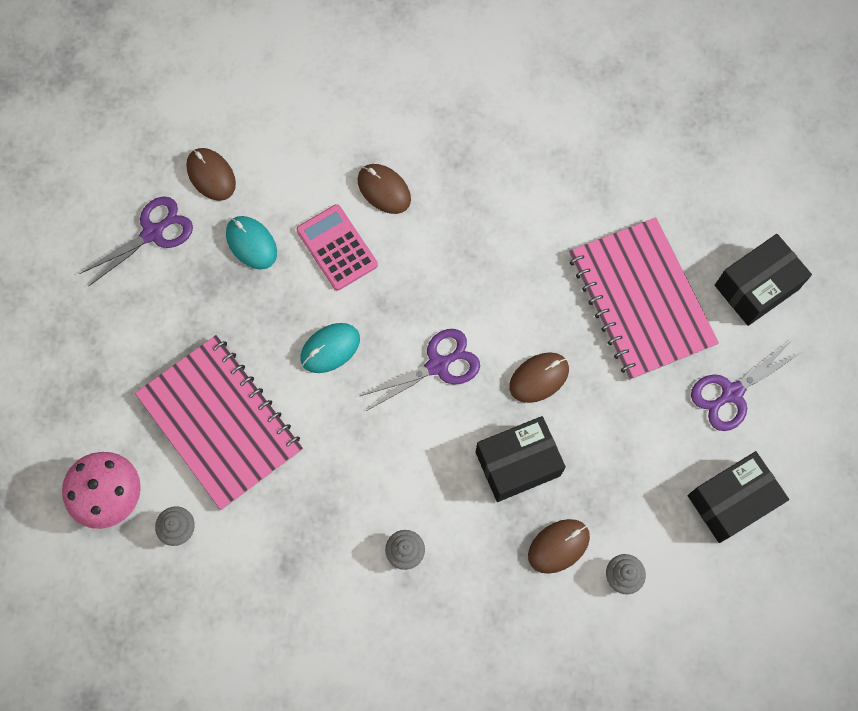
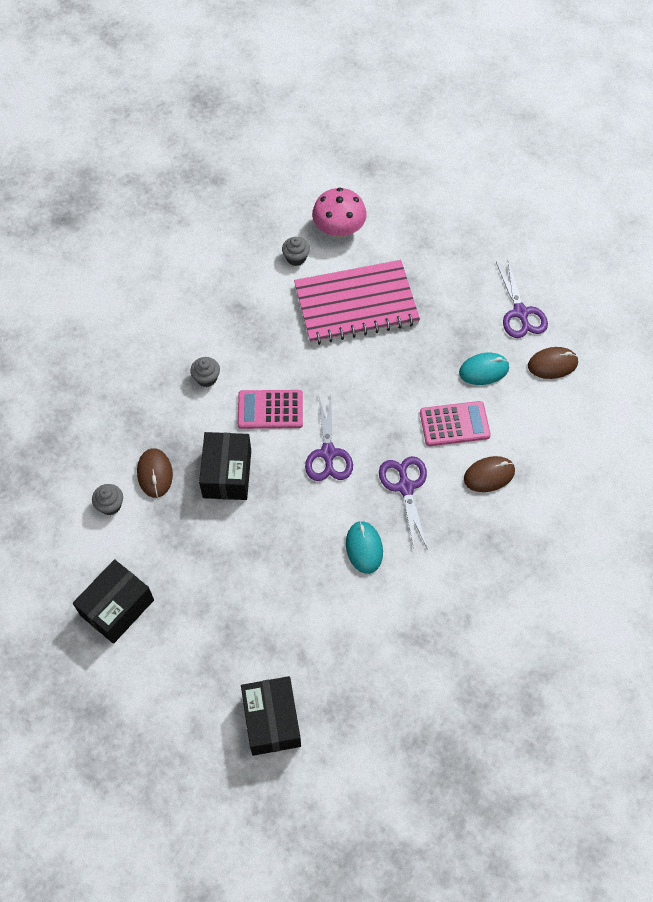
camera: 115 degrees right, 10 degrees down
turquoise mouse [300,323,360,373] -> turquoise mouse moved to [346,521,383,574]
brown mouse [509,352,569,403] -> none
pink notebook [569,217,719,380] -> none
black box [688,451,789,543] -> black box turned 45 degrees clockwise [73,559,154,644]
purple scissors [691,340,803,431] -> purple scissors moved to [379,456,427,548]
none -> pink calculator [238,390,303,429]

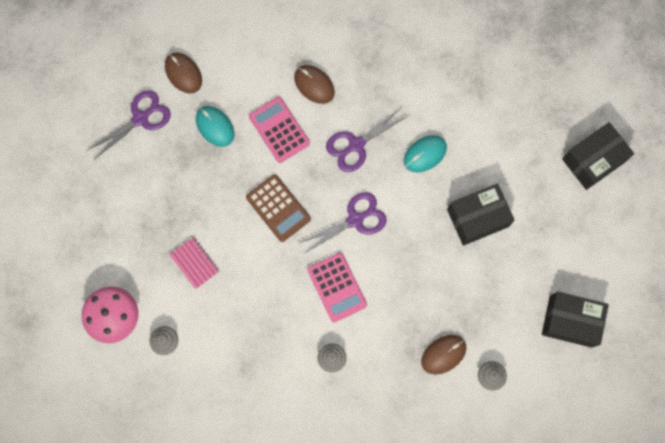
camera: 115 degrees left, 15 degrees up
black box [199,432,251,500] -> black box moved to [447,184,515,246]
pink notebook [294,260,420,345] -> pink notebook [170,237,219,289], size x0.40
none -> brown calculator [246,174,311,242]

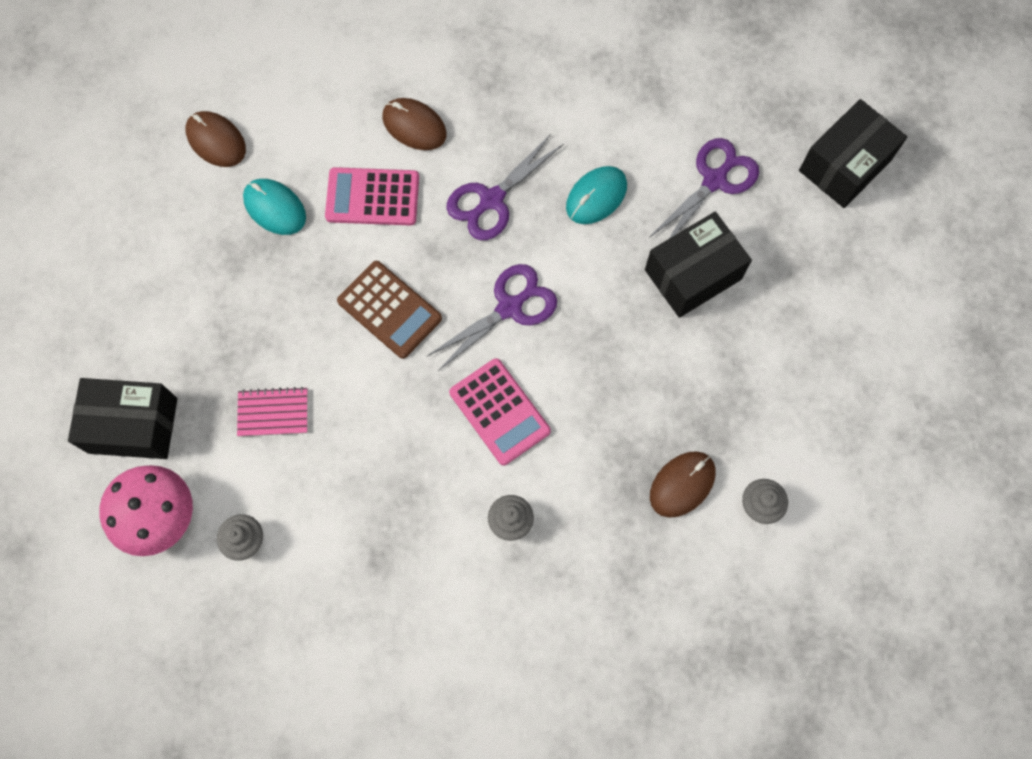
camera: 10 degrees left, 5 degrees down
purple scissors [88,90,171,160] -> purple scissors moved to [649,138,759,239]
pink notebook [170,237,219,289] -> pink notebook turned 45 degrees counterclockwise [237,387,308,437]
pink calculator [249,97,310,163] -> pink calculator turned 45 degrees counterclockwise [325,167,419,225]
black box [542,291,609,348] -> black box moved to [68,378,177,459]

